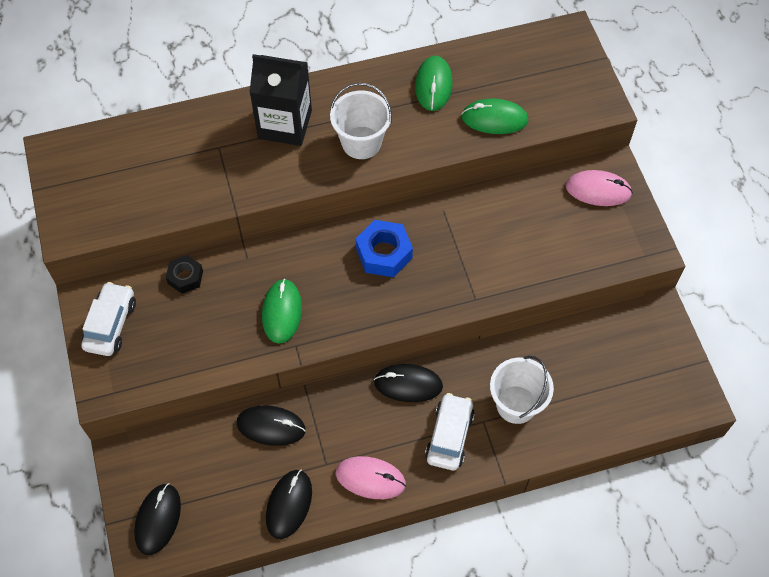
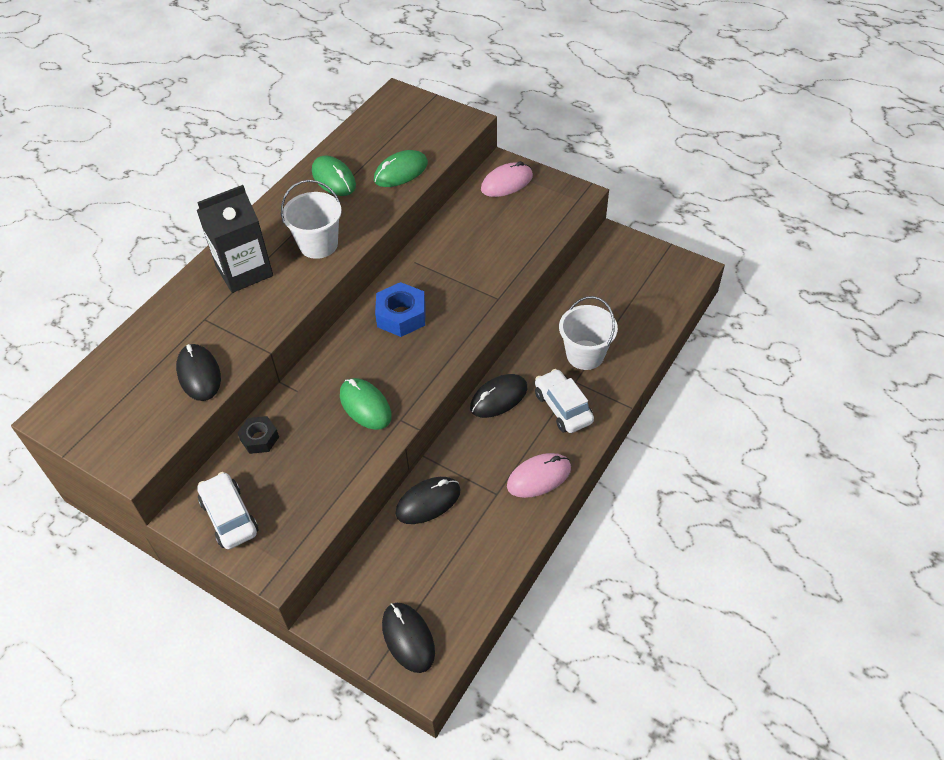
camera: 40 degrees left, 10 degrees down
black mouse [266,470,312,539] -> black mouse moved to [176,344,221,401]

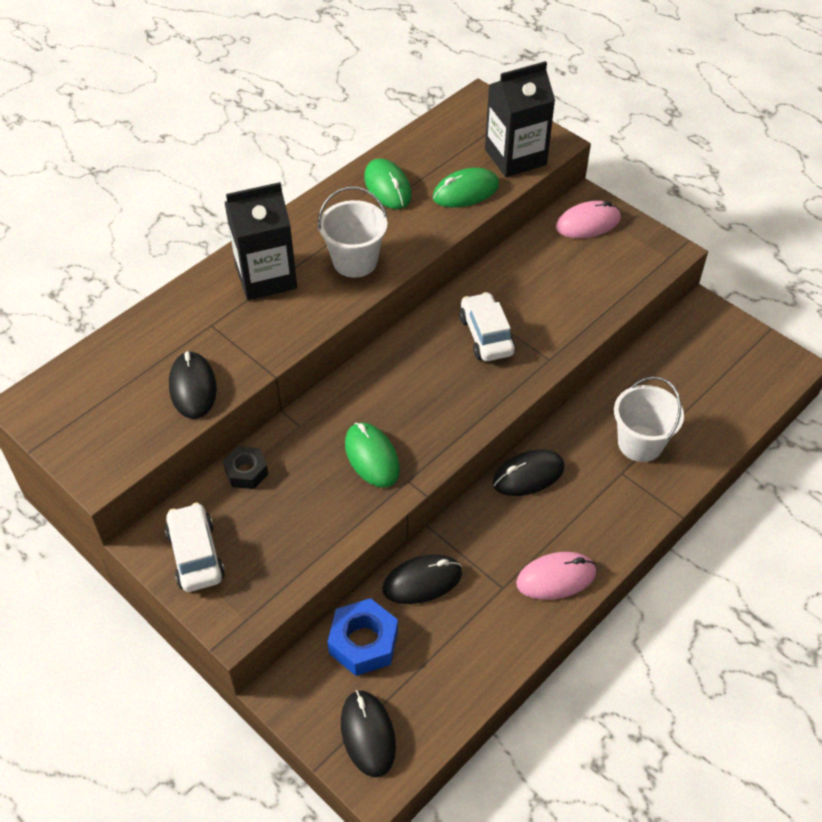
camera: 10 degrees right, 0 degrees up
blue nut [375,282,425,337] -> blue nut moved to [328,598,398,676]
white car [535,369,594,433] -> white car moved to [459,292,516,361]
none -> black carton [485,61,555,177]

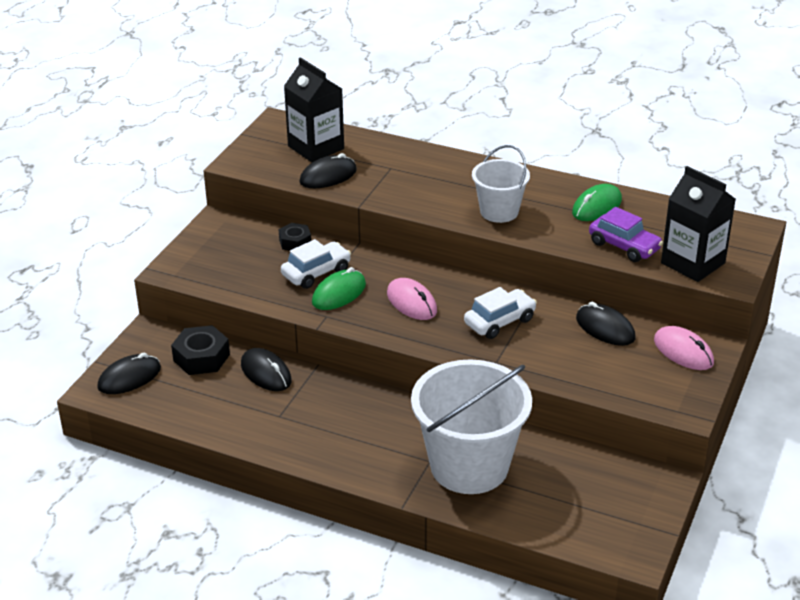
camera: 70 degrees right, 15 degrees down
white car [165,502,225,592] -> white car moved to [281,239,351,289]
black carton [225,182,297,300] -> black carton moved to [284,57,344,162]
blue nut [328,598,398,676] -> black nut [171,325,230,375]
green mouse [433,168,499,207] -> purple car [589,207,663,262]
black mouse [492,449,565,496] -> black mouse moved to [576,302,636,346]
pink mouse [516,552,596,600] -> pink mouse moved to [387,278,437,320]
white bucket [614,376,684,462] -> white bucket [411,359,532,494], size x1.81

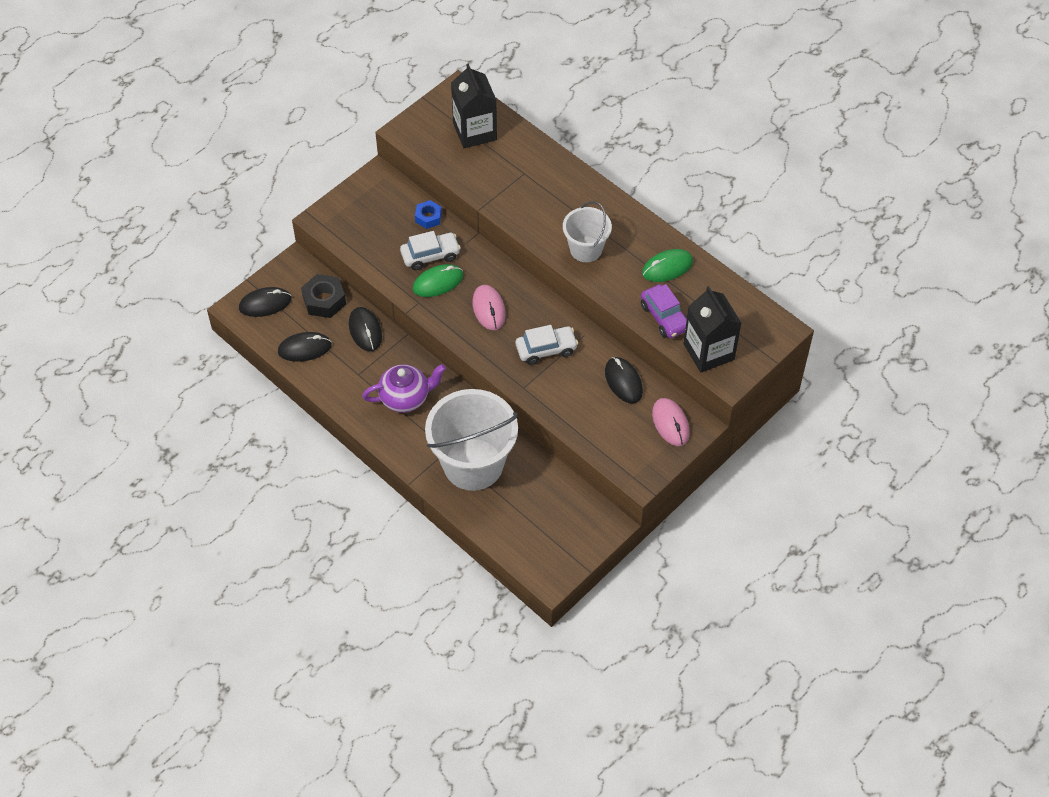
camera: 20 degrees right, 20 degrees up
black nut [278,223,311,251] -> blue nut [415,200,442,229]
black mouse [299,153,357,188] -> black mouse moved to [278,332,332,362]
none -> purple teapot [362,364,446,413]

